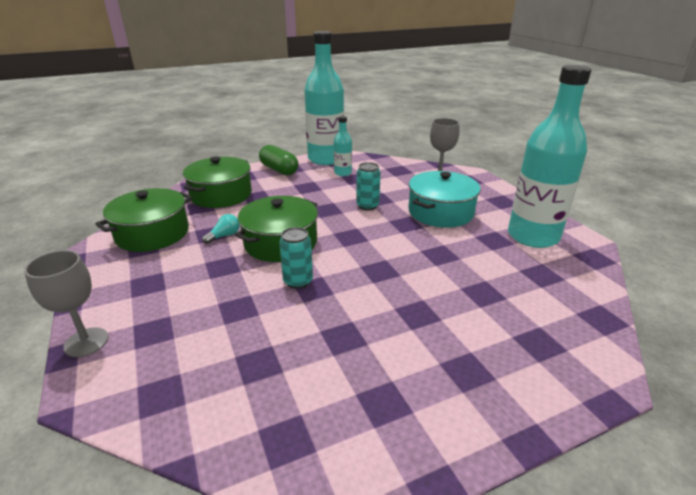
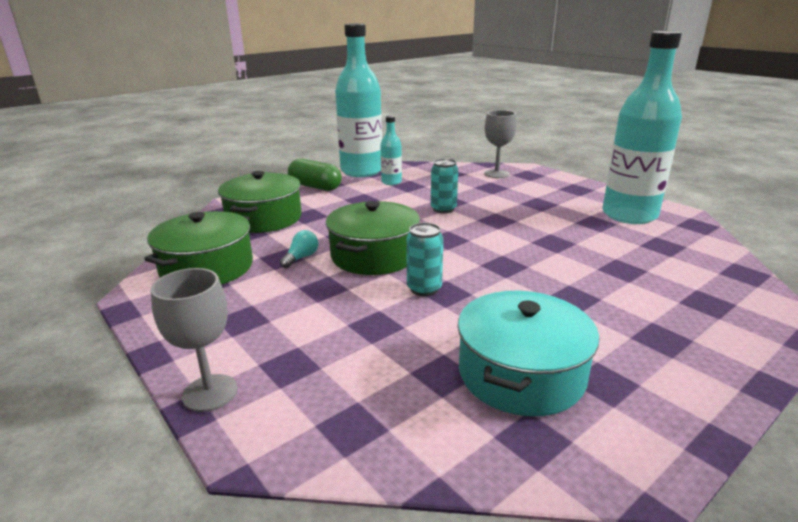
camera: 15 degrees left, 5 degrees down
turquoise pot [408,171,480,228] -> turquoise pot moved to [457,291,599,416]

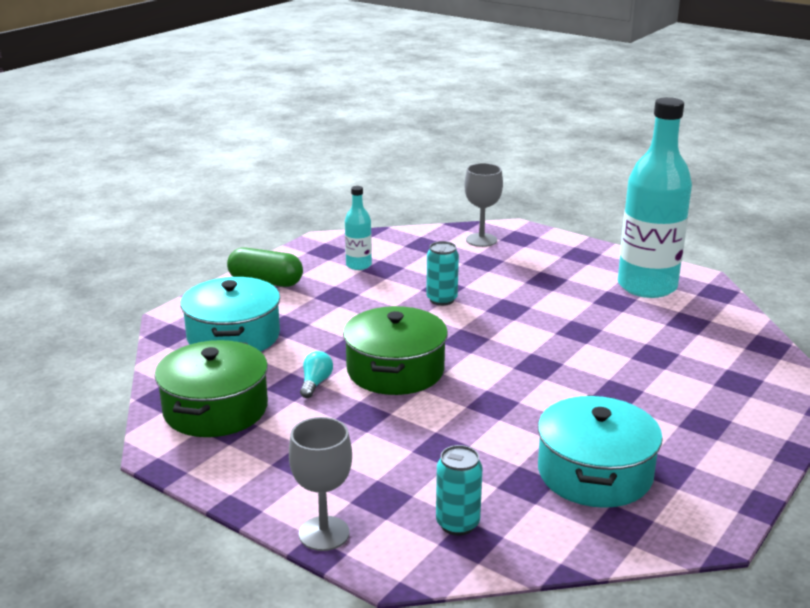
camera: 15 degrees left, 0 degrees up
green pot [218,171,302,233] -> turquoise pot [180,277,280,352]
turquoise bottle [335,23,382,177] -> none
turquoise can [406,223,443,296] -> turquoise can moved to [436,445,483,536]

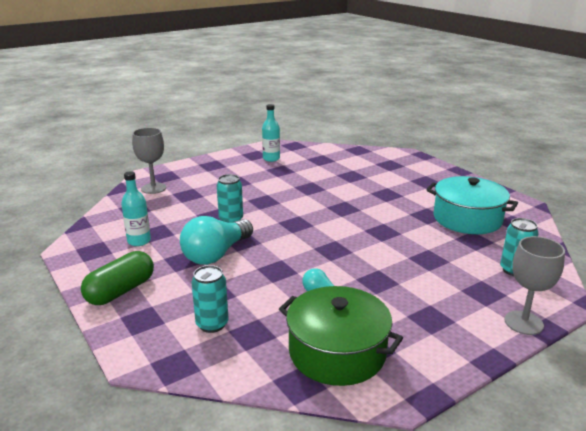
camera: 70 degrees left, 0 degrees up
turquoise pot [180,277,280,352] -> turquoise can [191,265,228,333]
green pot [343,306,448,395] -> none
turquoise bottle [618,97,692,298] -> turquoise bottle [262,104,280,162], size x0.45
none -> turquoise light bulb [180,216,253,265]

